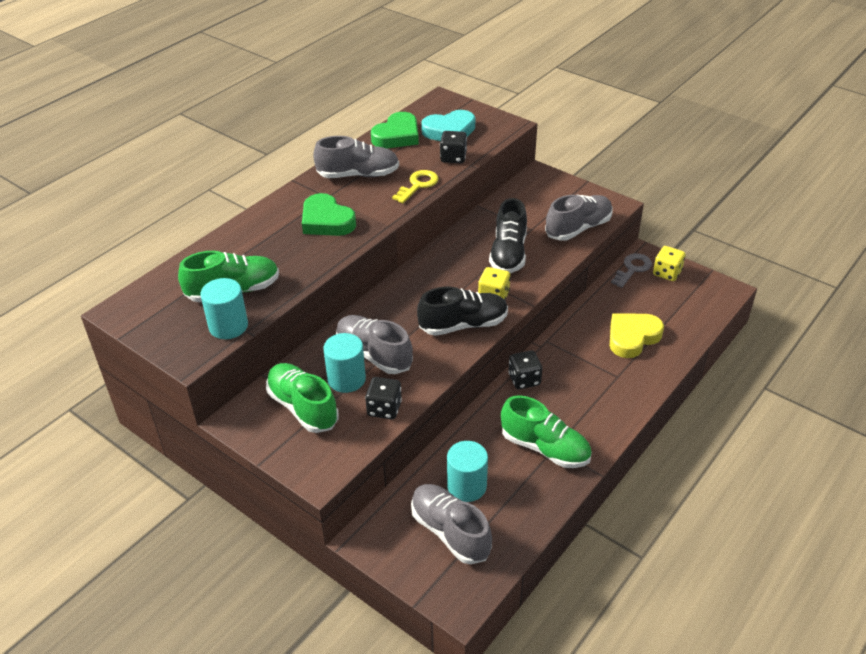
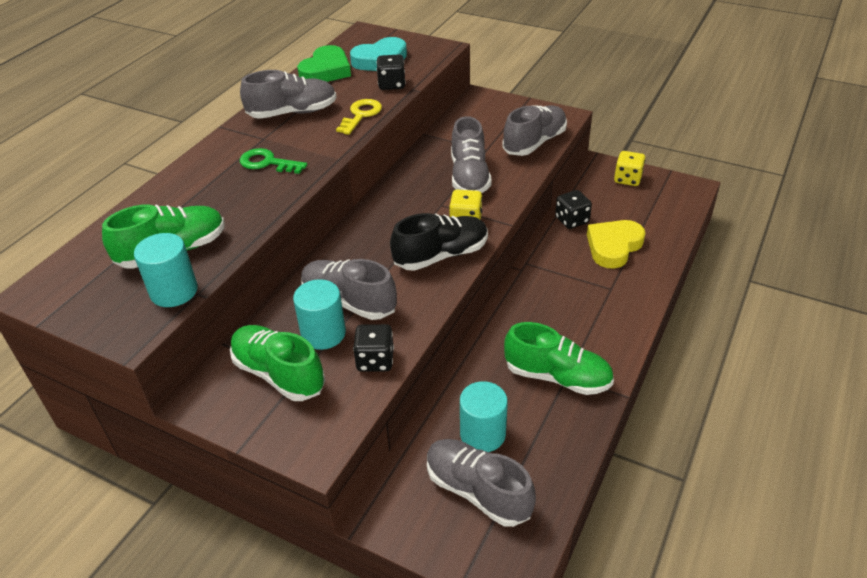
camera: 10 degrees left, 0 degrees up
green heart [302,193,356,236] -> green key [240,148,307,174]
black shoe [489,198,527,273] -> grey shoe [451,116,492,193]
black dice [508,350,542,389] -> black dice moved to [555,190,592,229]
grey key [611,253,652,288] -> none

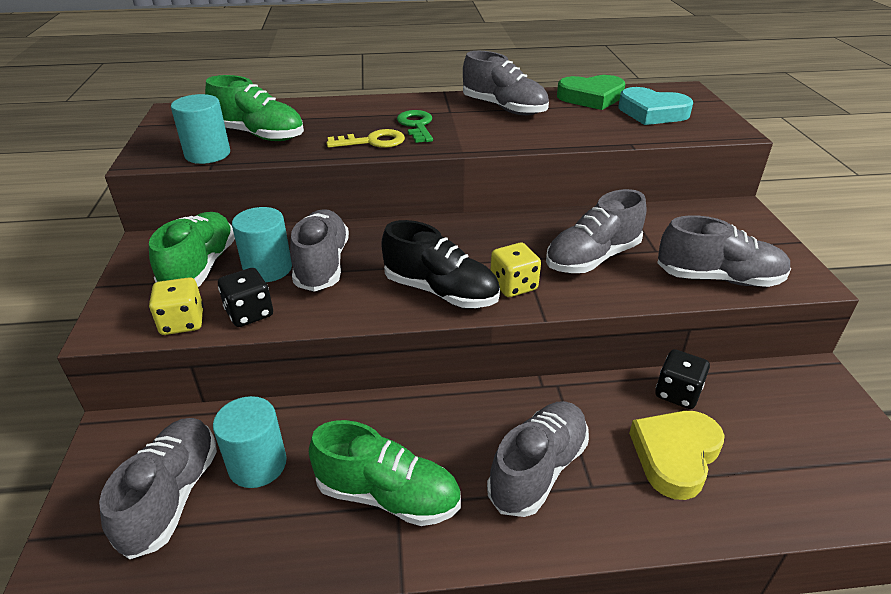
camera: 55 degrees right, 5 degrees down
yellow key [336,99,382,135] -> yellow key moved to [327,129,405,148]
black dice [377,55,406,90] -> none
green shoe [504,322,614,395] -> green shoe turned 60 degrees counterclockwise [309,420,461,526]
yellow heart [587,220,646,269] -> yellow heart turned 60 degrees counterclockwise [629,411,725,500]
yellow dice [614,151,645,186] -> yellow dice moved to [149,277,204,335]
none -> grey shoe [487,401,589,517]

